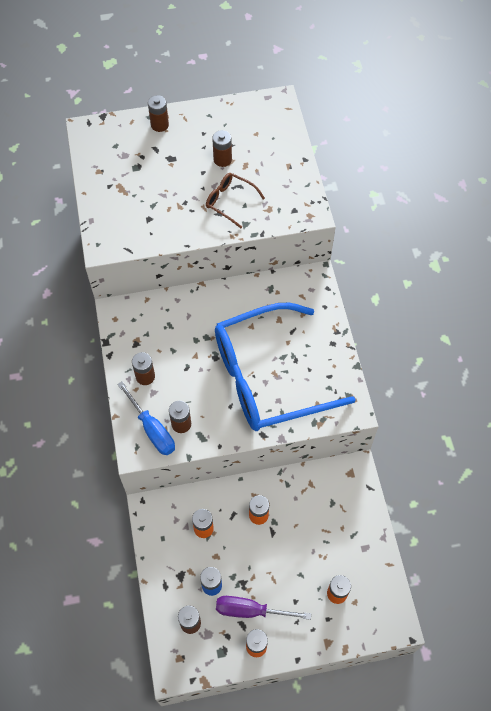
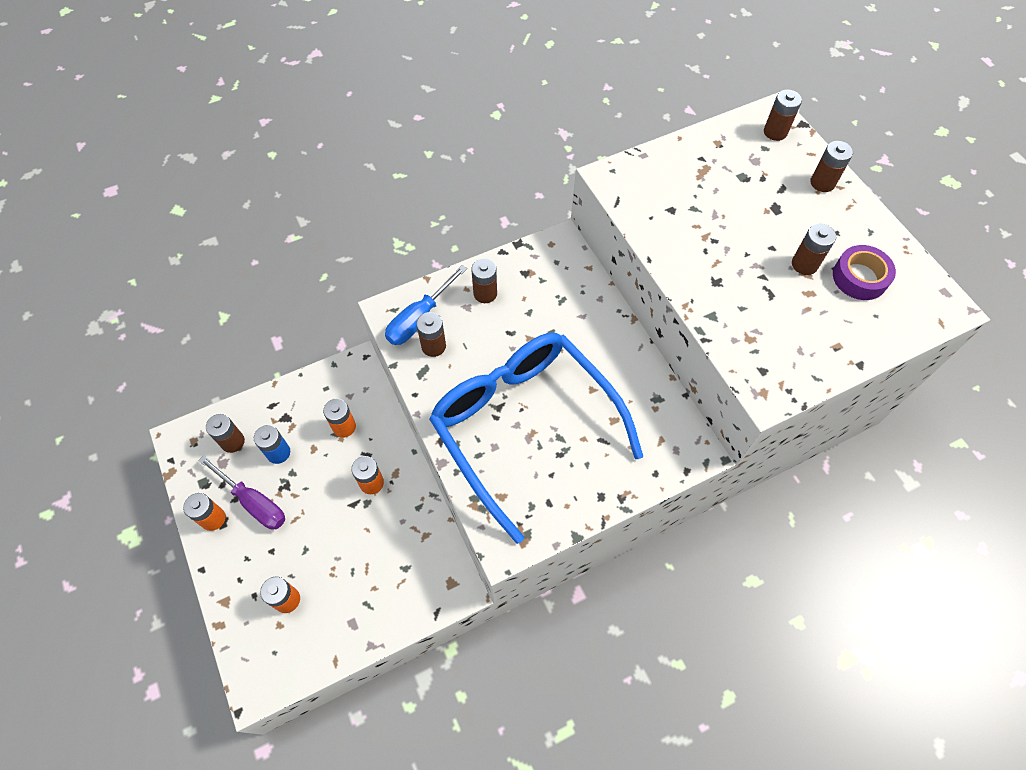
camera: 75 degrees right, 0 degrees up
brown glasses [206,173,265,228] -> none
purple screwdriver [216,596,311,620] -> purple screwdriver turned 135 degrees clockwise [198,455,285,530]
none -> brown battery [764,89,802,141]
none -> purple tape [833,245,896,300]

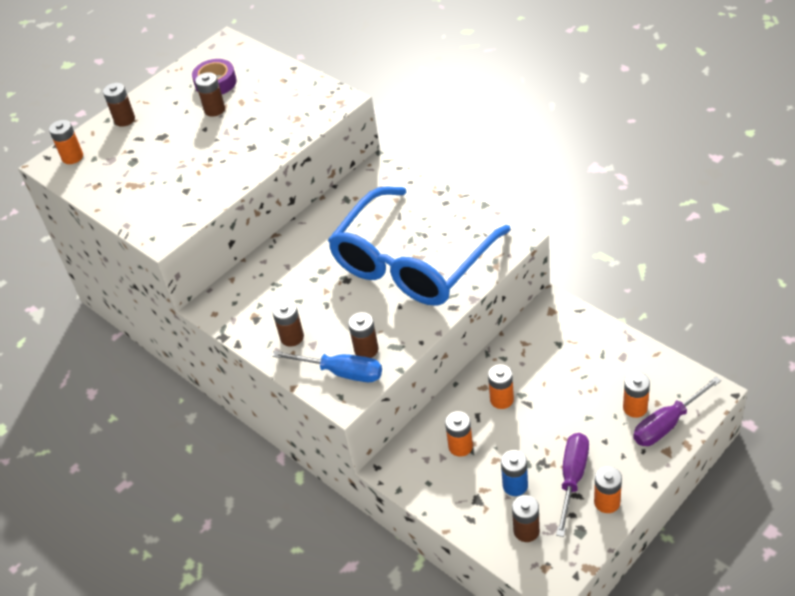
camera: 105 degrees left, 15 degrees down
brown battery [764,89,802,141] -> orange battery [49,120,83,164]
none -> purple screwdriver [633,377,721,446]

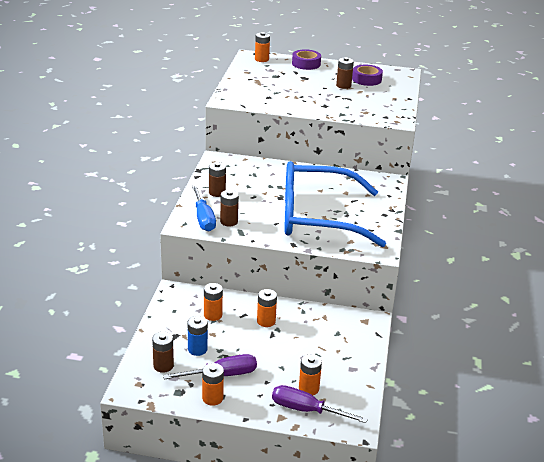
camera: 50 degrees right, 15 degrees down
brown battery [103,83,135,127] -> purple tape [292,49,321,70]

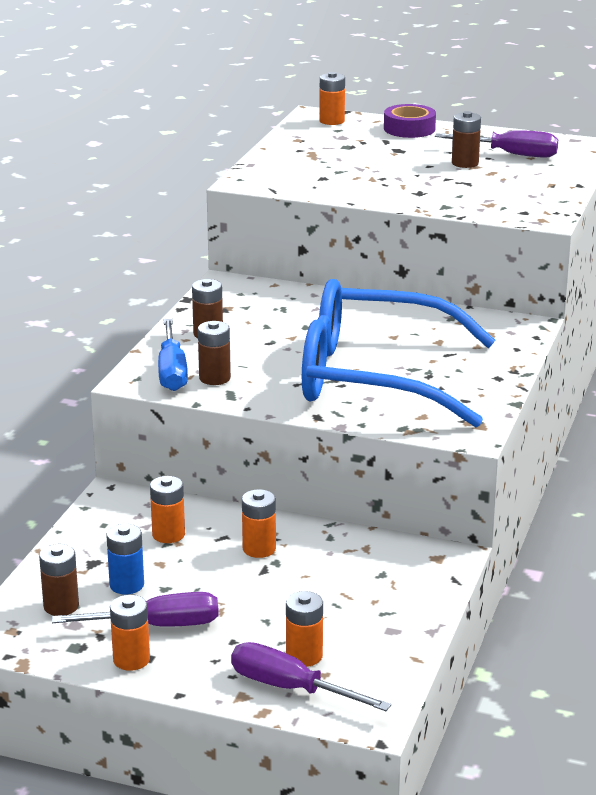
camera: 10 degrees right, 5 degrees down
purple tape [352,65,383,86] -> purple screwdriver [435,130,558,158]

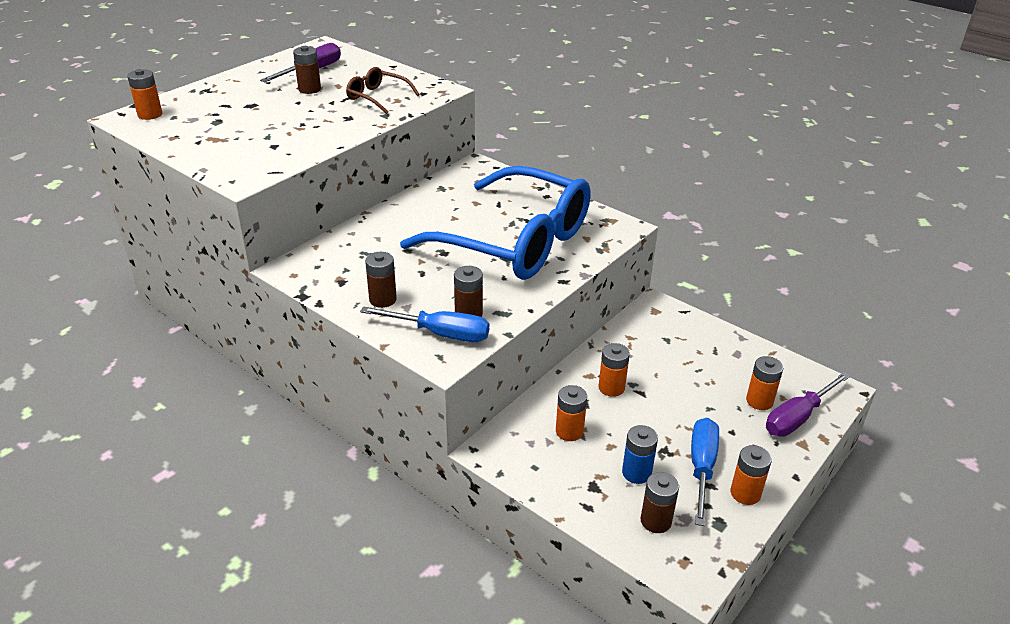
camera: 70 degrees left, 10 degrees up
purple screwdriver [52,592,219,627] -> blue screwdriver [691,418,719,526]
blue glasses [302,279,495,427] -> blue glasses turned 90 degrees counterclockwise [400,166,591,280]
purple tape [384,104,436,138] -> none
none -> brown glasses [346,67,420,114]

